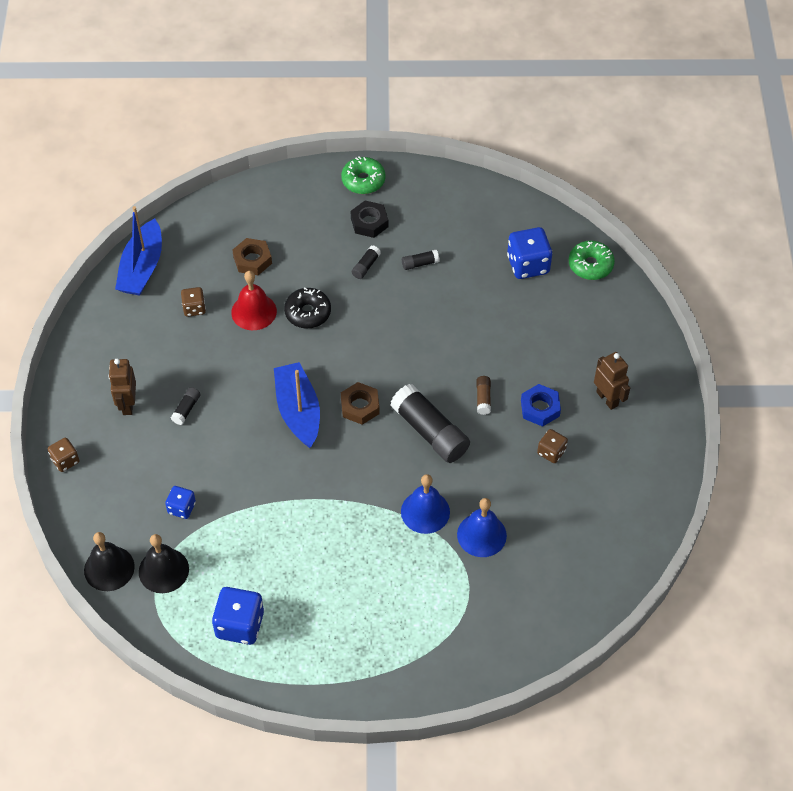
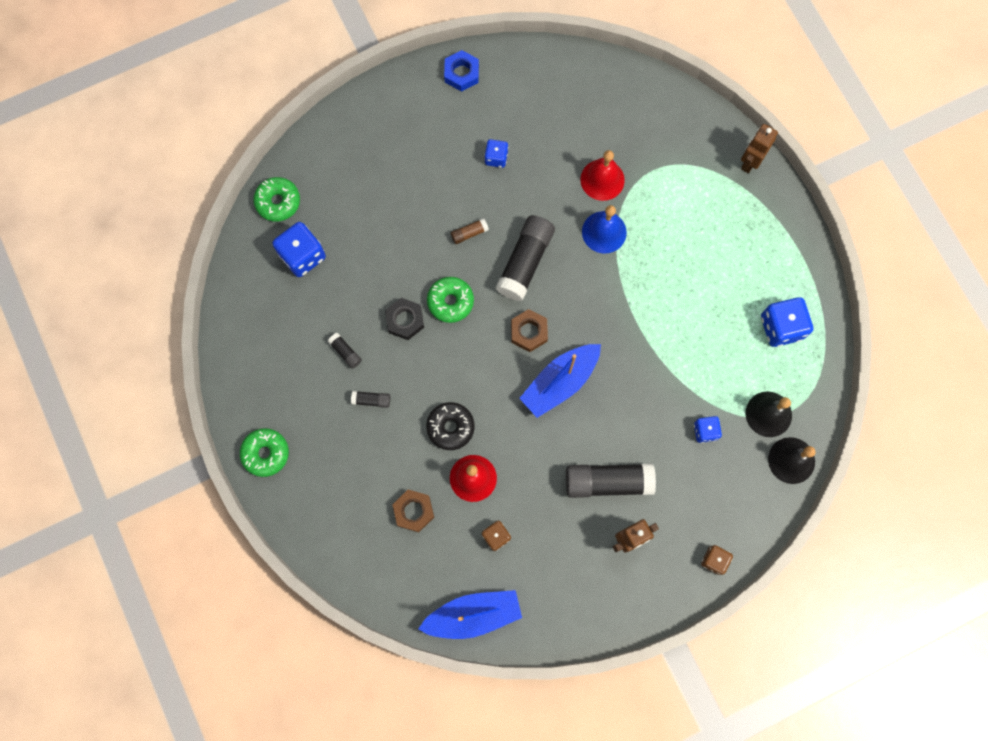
camera: 115 degrees left, 20 degrees up
black glue stick [171,387,201,425] -> black glue stick [566,463,656,498], size x2.24
black nut [351,201,388,238] -> black nut moved to [385,298,424,340]
blue bell [457,498,507,557] -> red bell [580,150,625,201]
blue nut [521,384,561,427] -> blue nut moved to [444,50,479,92]
brown dice [537,429,568,463] -> blue dice [484,139,508,168]
brown robot [594,352,630,410] -> brown robot moved to [741,124,778,173]
none -> green donut [427,277,474,323]

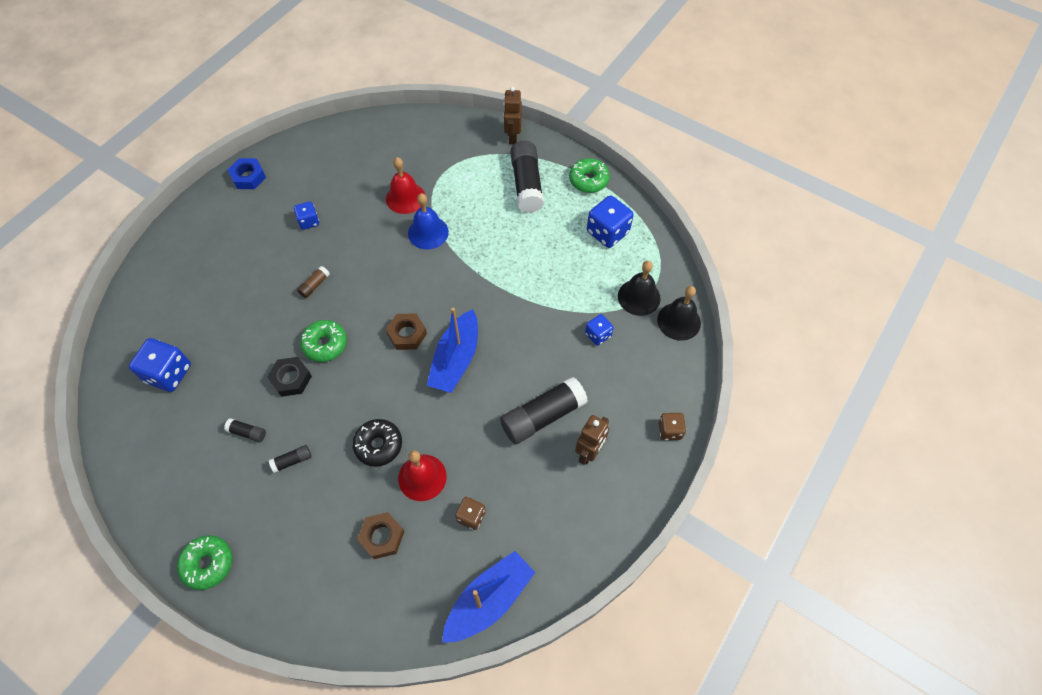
camera: 30 degrees left, 15 degrees down
green donut [253,177,300,222] -> green donut moved to [569,158,610,193]
black glue stick [495,215,555,301] -> black glue stick moved to [510,141,544,213]

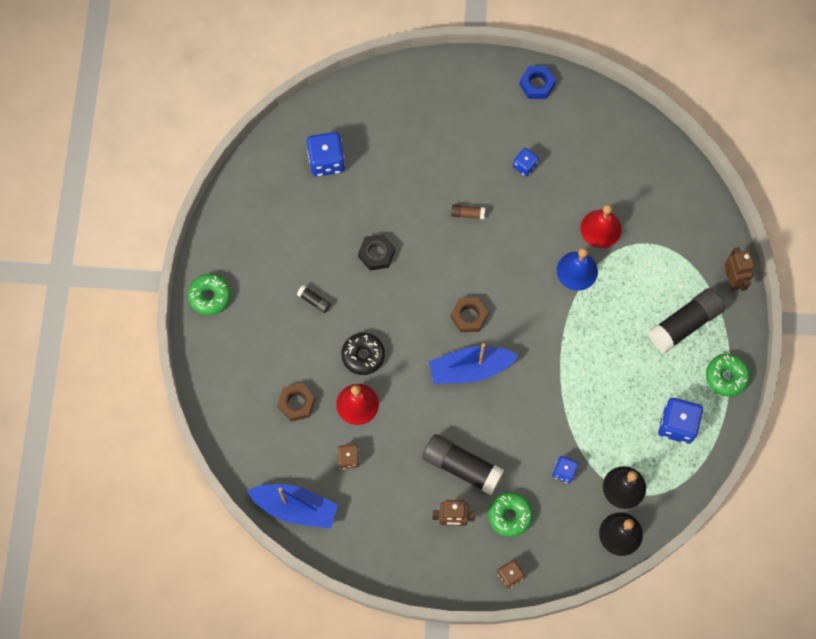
camera: 60 degrees right, 10 degrees up
black glue stick [224,418,266,442] -> none
green donut [300,320,347,362] -> green donut moved to [488,492,533,537]
brown robot [504,87,522,144] -> brown robot turned 105 degrees clockwise [725,247,755,291]

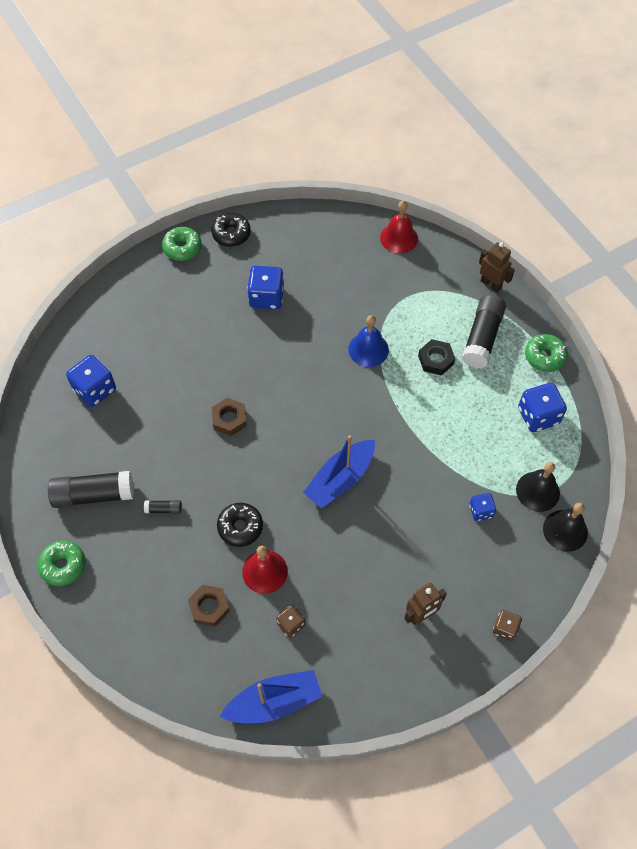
camera: 35 degrees left, 10 degrees down
black nut [358,234,395,271] -> black nut moved to [418,339,455,375]
black glue stick [422,434,504,495] -> black glue stick moved to [48,471,134,508]
brown nut [450,297,488,332] -> brown nut moved to [212,398,247,436]
brown glue stick [451,204,485,219] -> none
green donut [488,492,533,537] -> green donut moved to [162,227,202,261]
blue dice [513,148,539,177] -> blue dice [247,266,284,310], size x1.74
blue nut [519,66,556,99] -> black donut [211,213,251,247]
red bell [581,204,621,248] -> red bell moved to [380,201,418,254]

